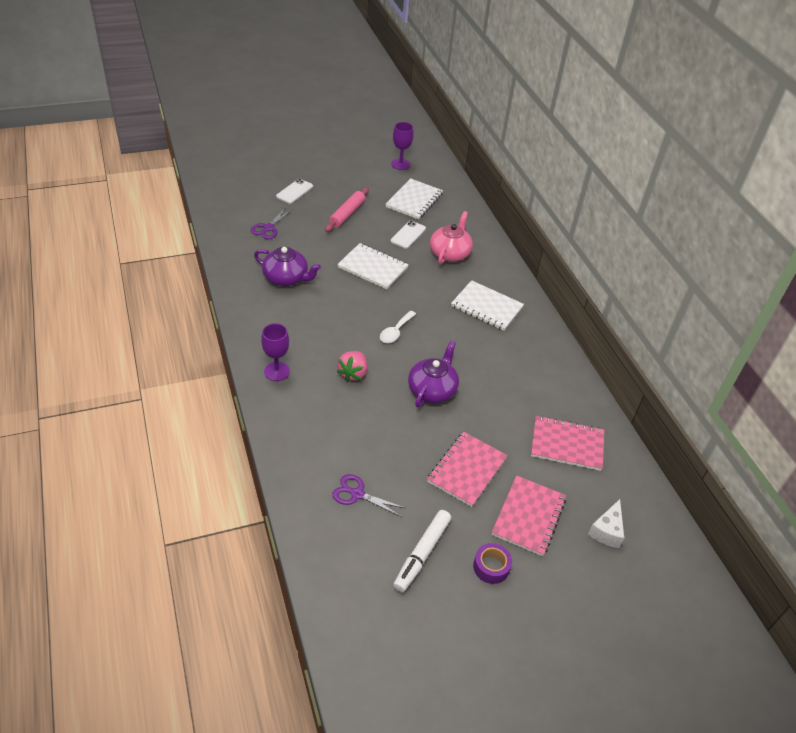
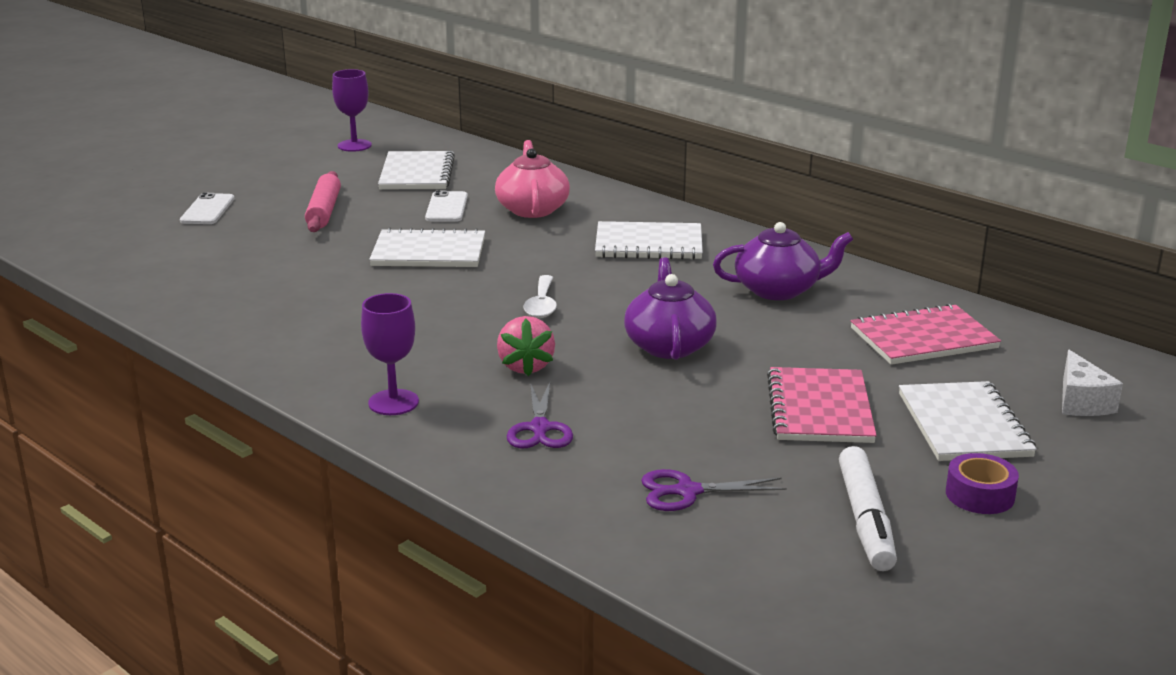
camera: 25 degrees left, 20 degrees down
purple scissors [251,207,293,239] -> purple scissors moved to [507,382,573,448]
purple teapot [254,247,321,286] -> purple teapot moved to [713,222,853,300]
pink notebook [492,475,566,556] -> white notebook [899,381,1037,461]

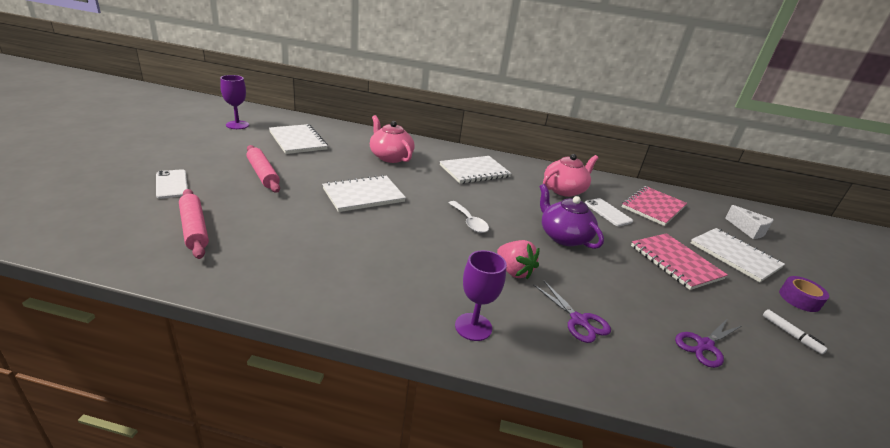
camera: 35 degrees left, 5 degrees up
white phone [425,190,468,222] -> white phone moved to [585,198,633,226]
purple teapot [713,222,853,300] -> pink teapot [543,154,598,197]
white marker [839,446,897,571] -> white marker [763,309,827,354], size x0.53
none -> pink rolling pin [179,189,209,259]

